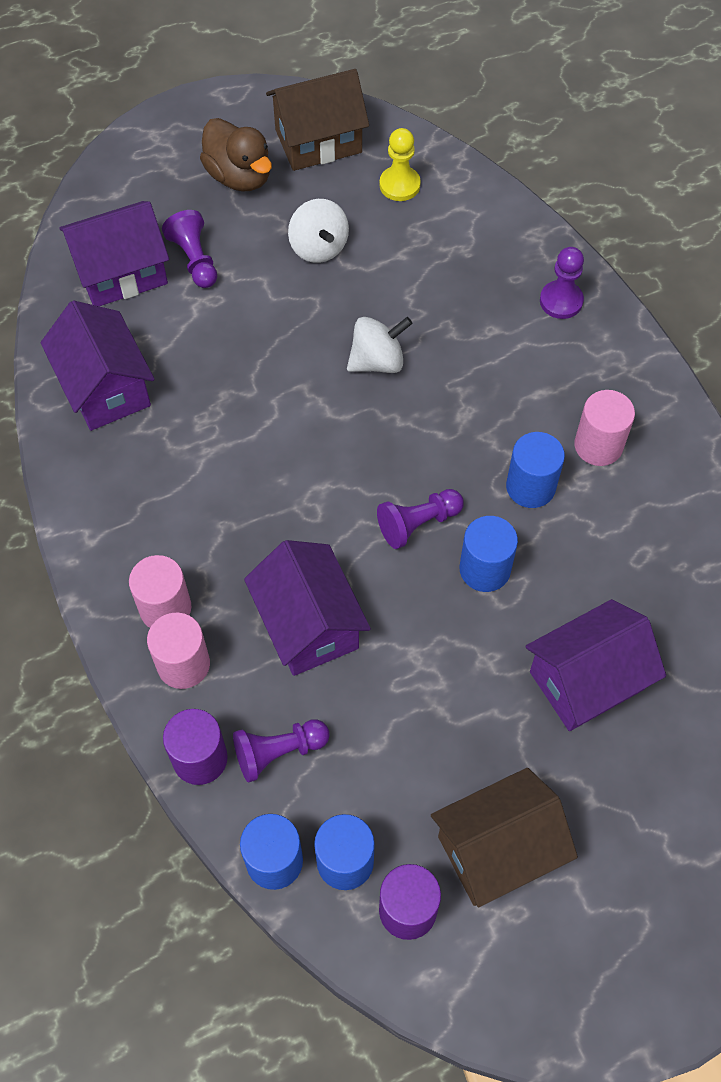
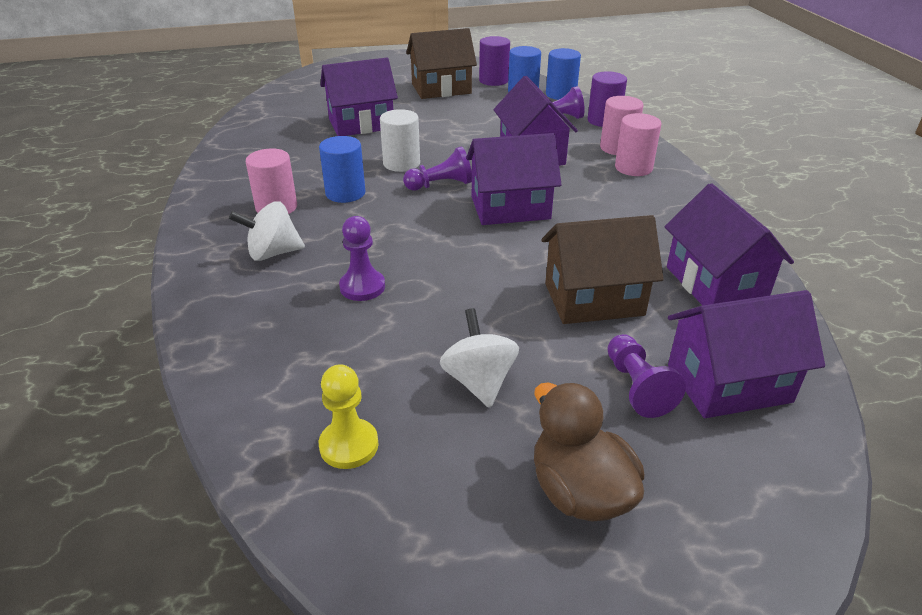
camera: 170 degrees left, 25 degrees down
brown house [266,69,369,171] -> brown house moved to [542,215,664,324]
white spinning top [347,317,413,373] -> white spinning top moved to [229,201,305,261]
blue cylinder [460,516,518,592] -> white cylinder [380,109,420,172]
purple pawn [540,247,584,319] -> purple pawn moved to [339,216,385,301]
none -> purple house [466,133,562,225]

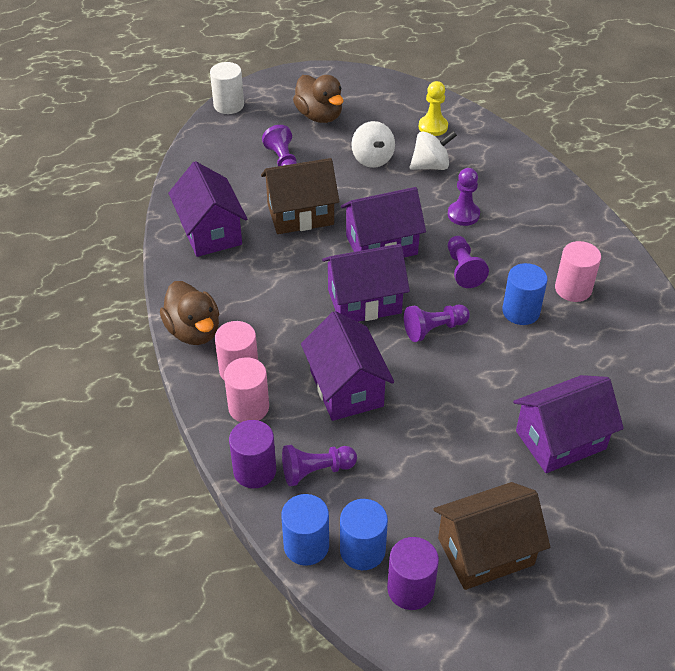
camera: 175 degrees right, 10 degrees up
white spinning top [229,201,305,261] -> white spinning top moved to [410,131,457,170]
white cylinder [380,109,420,172] -> white cylinder moved to [210,62,244,114]
purple house [668,290,825,418] -> purple house moved to [341,187,426,257]
none -> brown duck [160,281,219,345]
none -> purple pawn [448,236,489,288]

